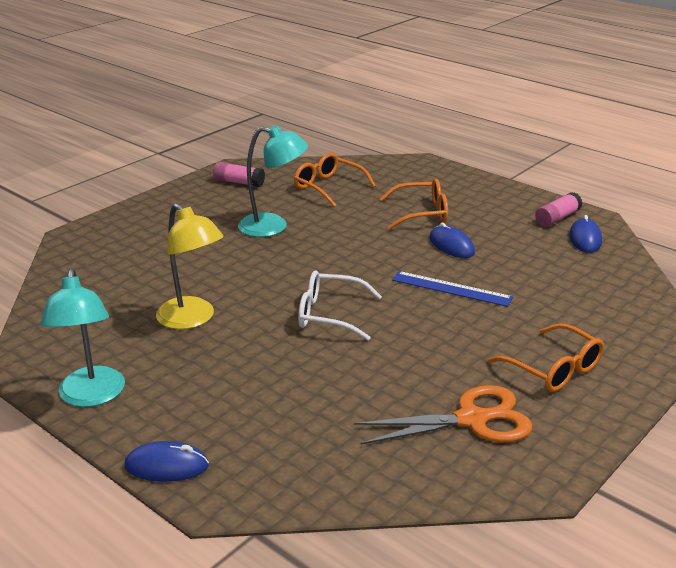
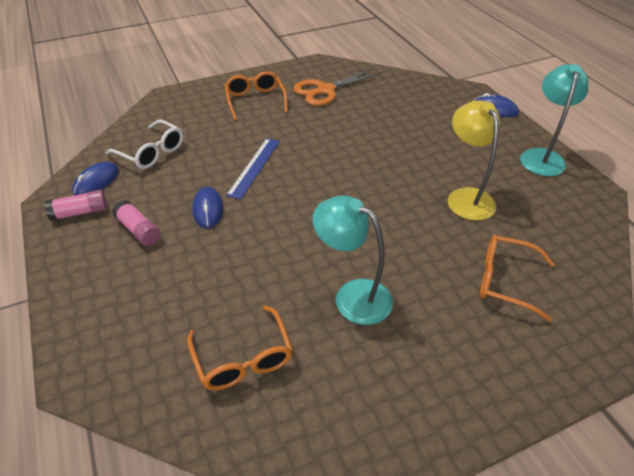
camera: 155 degrees left, 15 degrees up
pink glue stick [213,162,265,187] -> pink glue stick moved to [112,200,160,246]
white glasses [298,270,382,341] -> white glasses moved to [105,120,183,169]
orange scissors [354,385,532,445] -> orange scissors turned 45 degrees counterclockwise [293,68,382,106]
orange glasses [380,179,448,229] -> orange glasses moved to [480,235,555,322]
blue ruler [392,271,513,307] -> blue ruler turned 60 degrees clockwise [226,138,280,200]

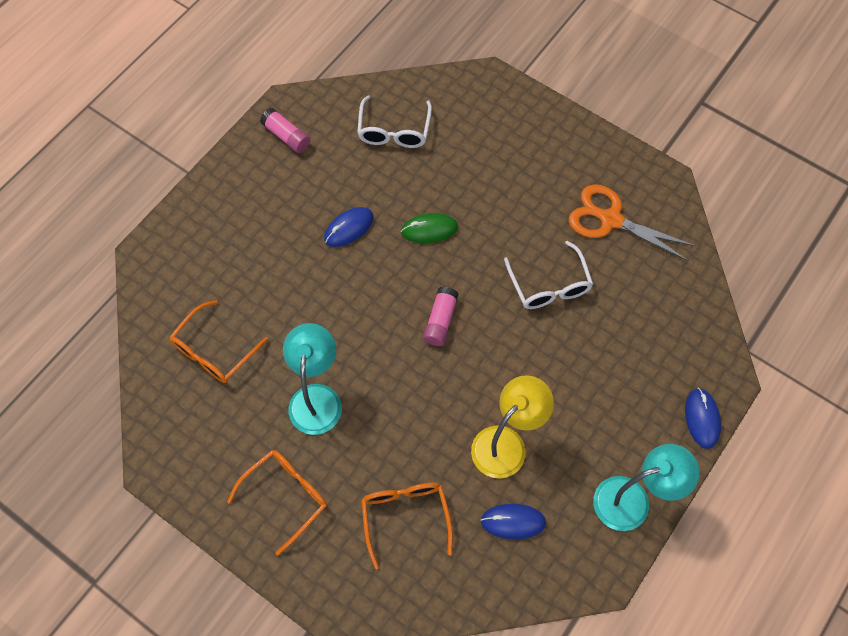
camera: 60 degrees right, 20 degrees up
blue mouse [72,162,119,195] -> blue mouse moved to [481,504,546,540]
pink glue stick [112,200,160,246] -> pink glue stick moved to [423,286,458,346]
orange glasses [225,71,288,120] -> orange glasses moved to [227,450,327,555]
blue ruler [226,138,280,200] -> green mouse [401,213,458,243]
none -> white glasses [504,241,593,309]

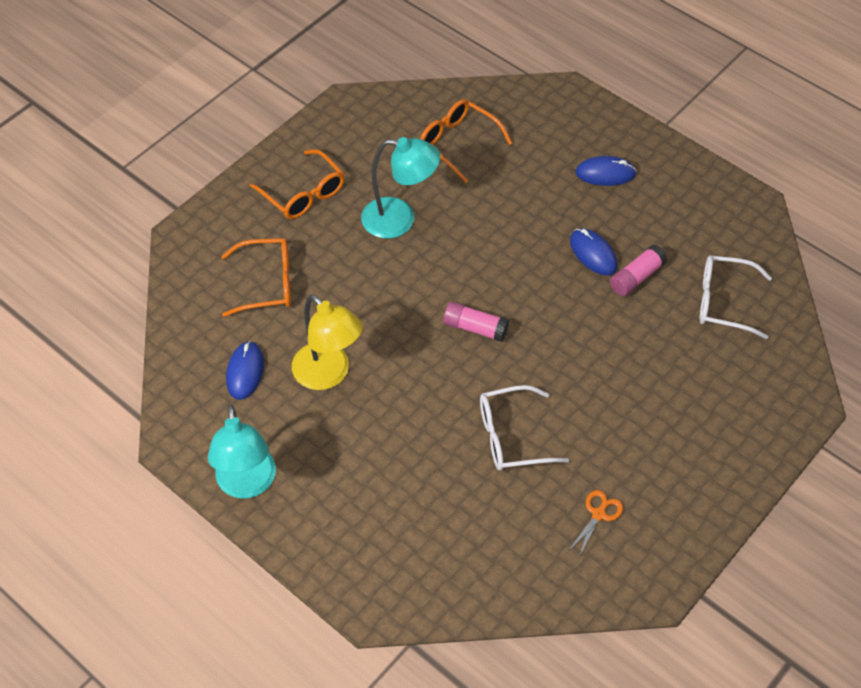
camera: 95 degrees right, 10 degrees down
pink glue stick [260,108,310,153] -> pink glue stick moved to [610,245,667,296]
green mouse [401,213,458,243] -> none
orange scissors [569,184,696,261] -> orange scissors [569,490,623,557], size x0.49
blue mouse [685,388,721,449] -> blue mouse moved to [575,156,637,186]

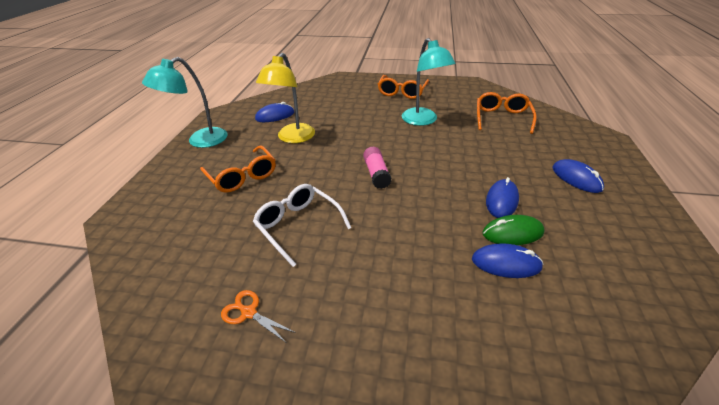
camera: 60 degrees right, 15 degrees down
orange glasses [222,238,291,317] -> orange glasses moved to [200,146,276,193]
orange scissors [569,490,623,557] -> orange scissors turned 150 degrees counterclockwise [221,290,296,343]
pink glue stick [610,245,667,296] -> green mouse [483,215,545,245]
white glasses [700,255,772,339] -> none
none -> blue mouse [472,243,544,278]

